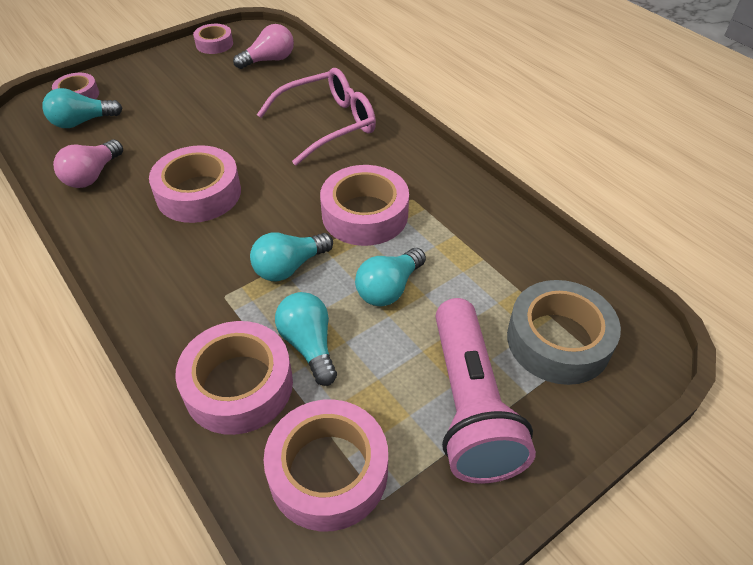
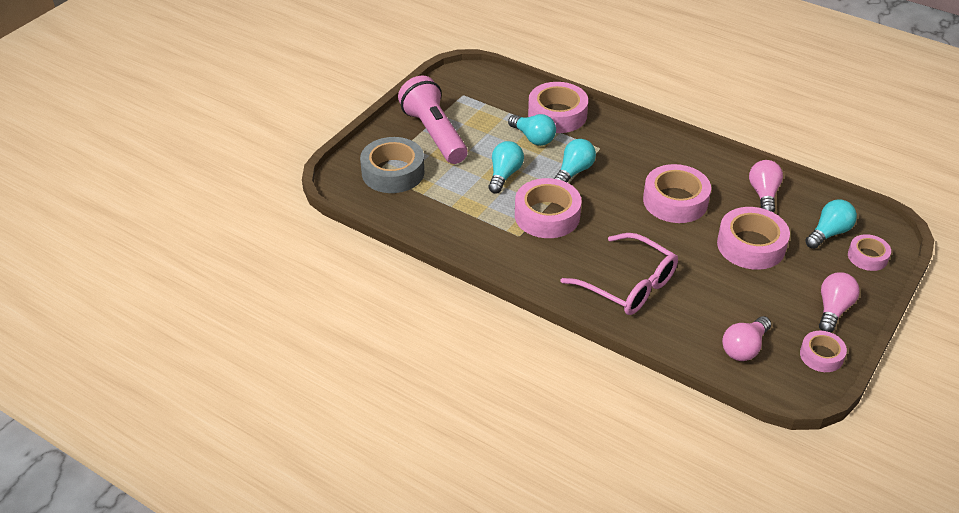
camera: 160 degrees right, 5 degrees down
pink glasses [257,68,376,166] -> pink glasses turned 90 degrees counterclockwise [561,233,678,315]
pink tape [263,399,388,531] -> pink tape moved to [717,207,790,270]
none -> pink light bulb [819,272,860,332]

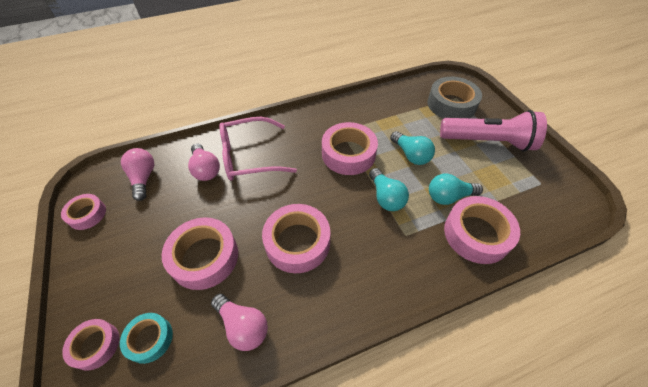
camera: 125 degrees right, 10 degrees up
turquoise light bulb [805,199,857,249] -> turquoise tape [120,313,173,364]
pink light bulb [819,272,860,332] -> pink light bulb moved to [188,143,220,181]

